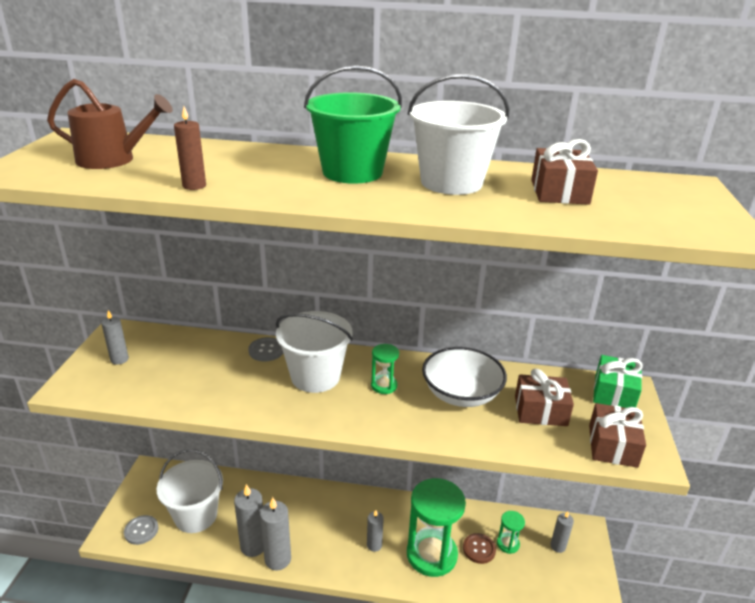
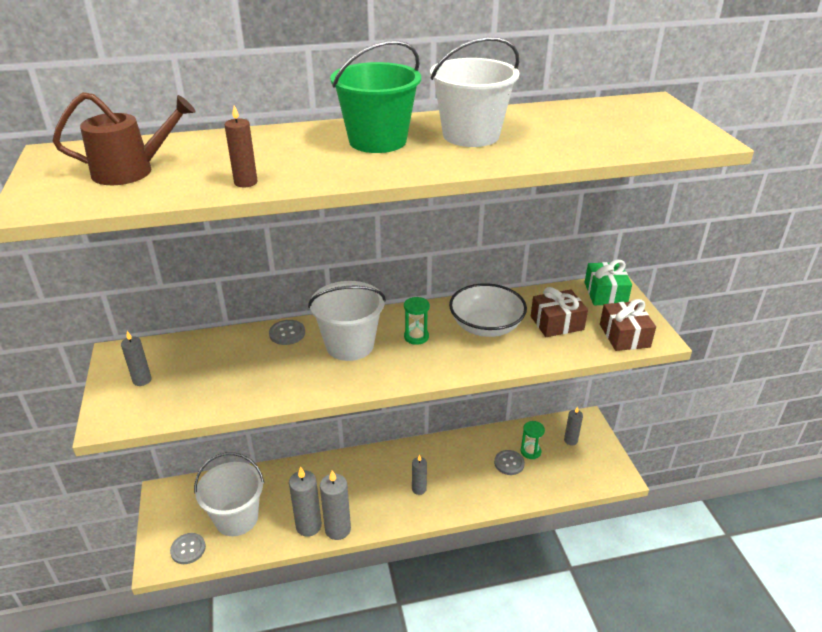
camera: 20 degrees left, 5 degrees up
green hourglass [407,478,466,577] -> none
brown button [463,533,496,564] -> grey button [494,450,525,475]
brown gift [531,139,598,205] -> none

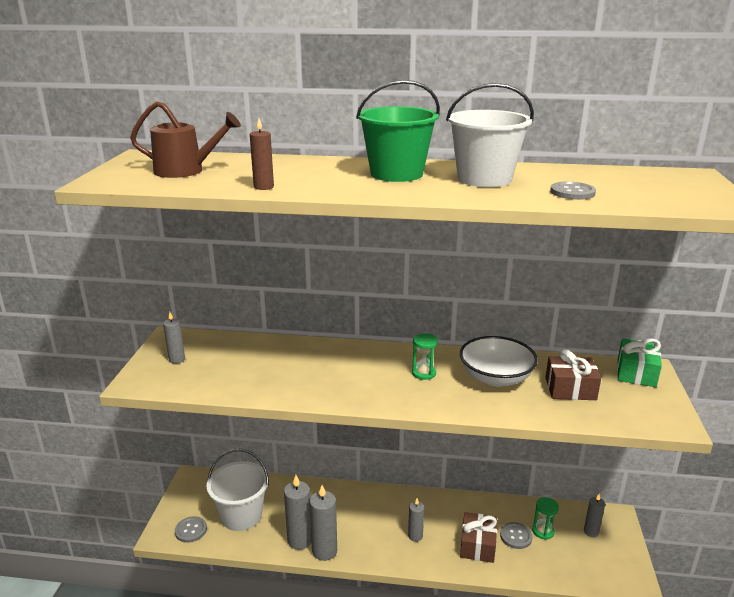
camera: 20 degrees right, 10 degrees down
grey button [269,320,305,345] -> grey button moved to [550,181,596,200]
white bucket [308,281,386,361] -> none
brown gift [600,299,656,351] -> brown gift moved to [460,512,497,563]

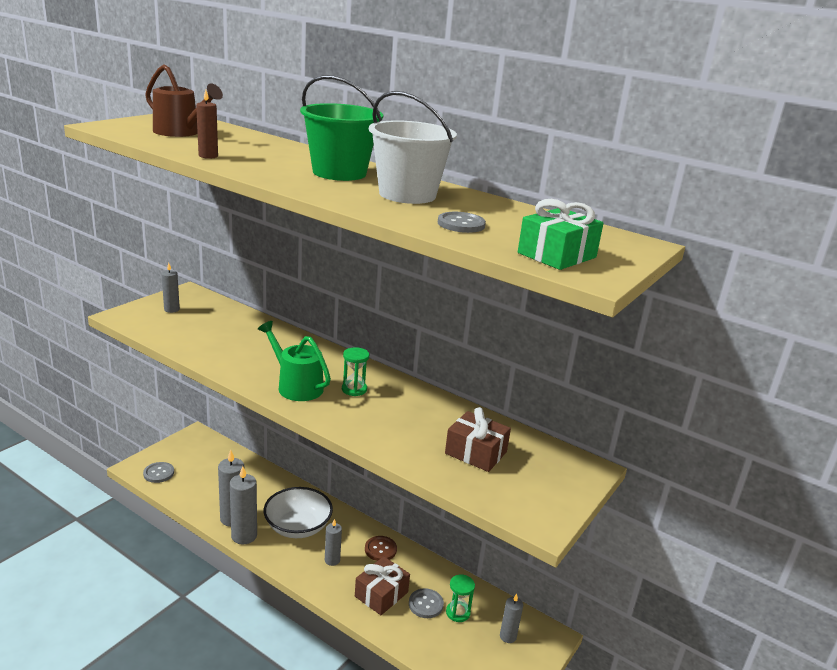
camera: 25 degrees right, 0 degrees up
white bucket [207,449,269,531] -> none
white bowl [460,336,538,387] -> white bowl moved to [263,487,333,538]
green gift [617,338,662,387] -> green gift moved to [518,199,604,270]
none -> green watering can [258,321,331,401]
none -> brown button [365,536,397,561]

